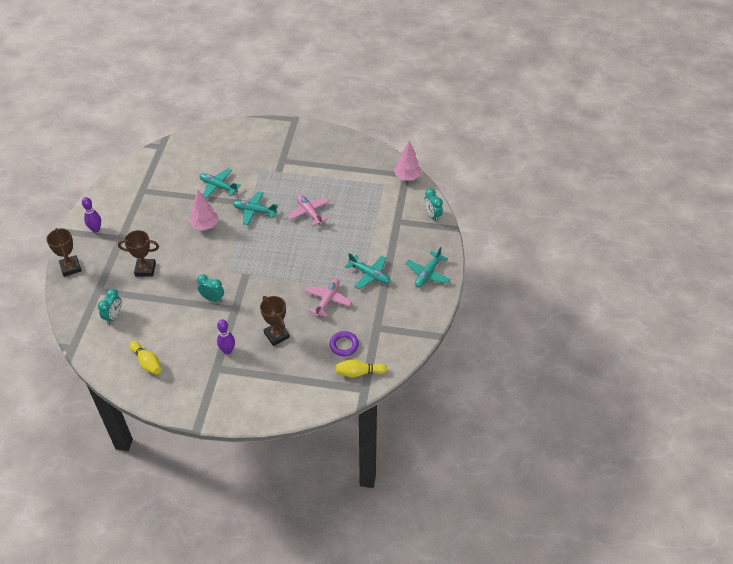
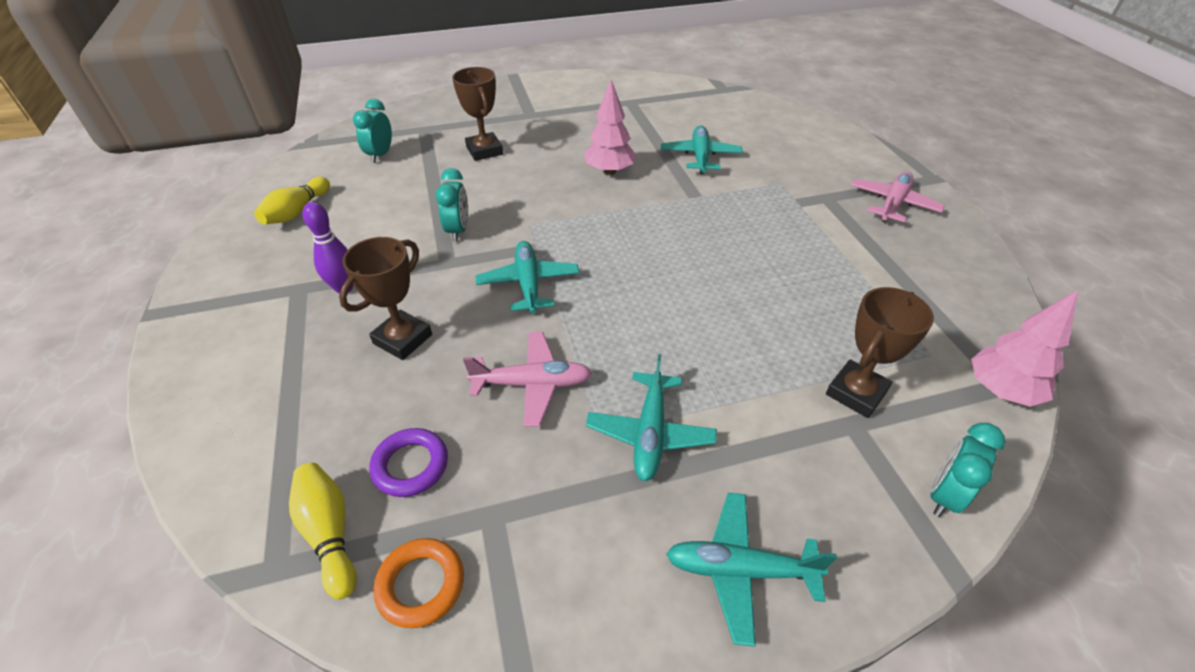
camera: 65 degrees right, 5 degrees down
brown trophy [46,228,82,277] -> brown trophy moved to [826,287,934,418]
purple bowling pin [82,197,101,233] -> none
turquoise clock [98,289,122,324] -> turquoise clock turned 105 degrees clockwise [353,99,392,163]
turquoise plane [233,191,278,225] -> turquoise plane moved to [476,241,580,314]
pink plane [288,194,330,226] -> pink plane moved to [851,171,945,222]
none -> orange ring [373,538,464,628]

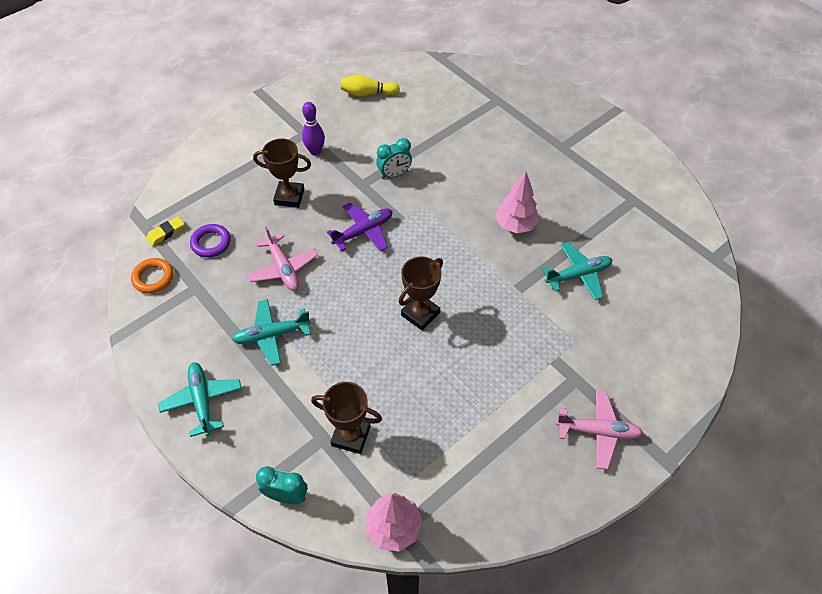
camera: 65 degrees right, 10 degrees up
yellow bowling pin [289,463,357,600] -> yellow eraser [146,216,184,246]
turquoise clock [353,99,392,163] -> none
brown trophy [452,67,503,161] -> brown trophy moved to [399,256,443,331]
turquoise plane [476,241,580,314] -> purple plane [327,202,392,252]

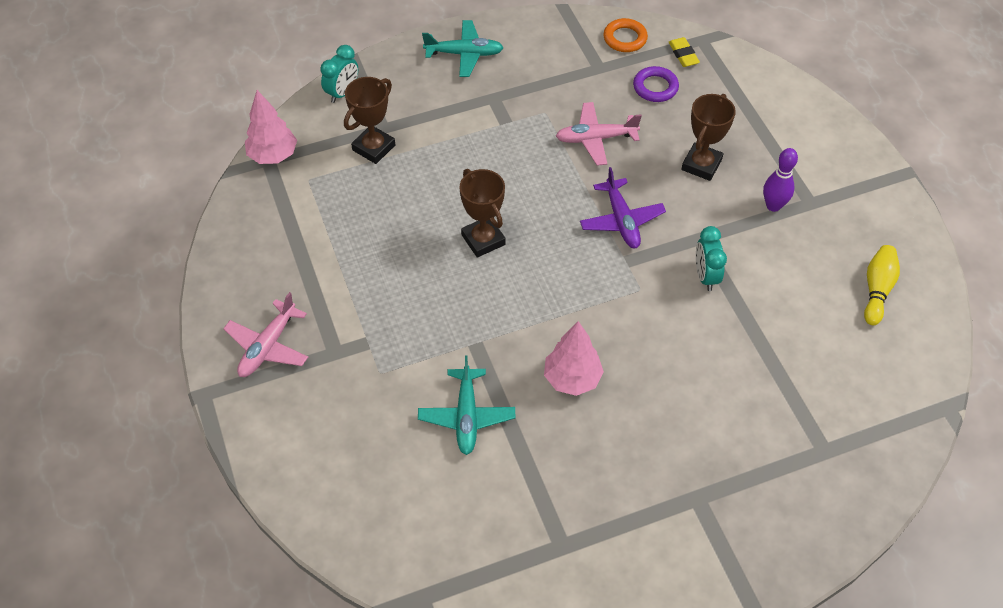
camera: 110 degrees right, 0 degrees up
turquoise plane [232,299,311,366] -> none

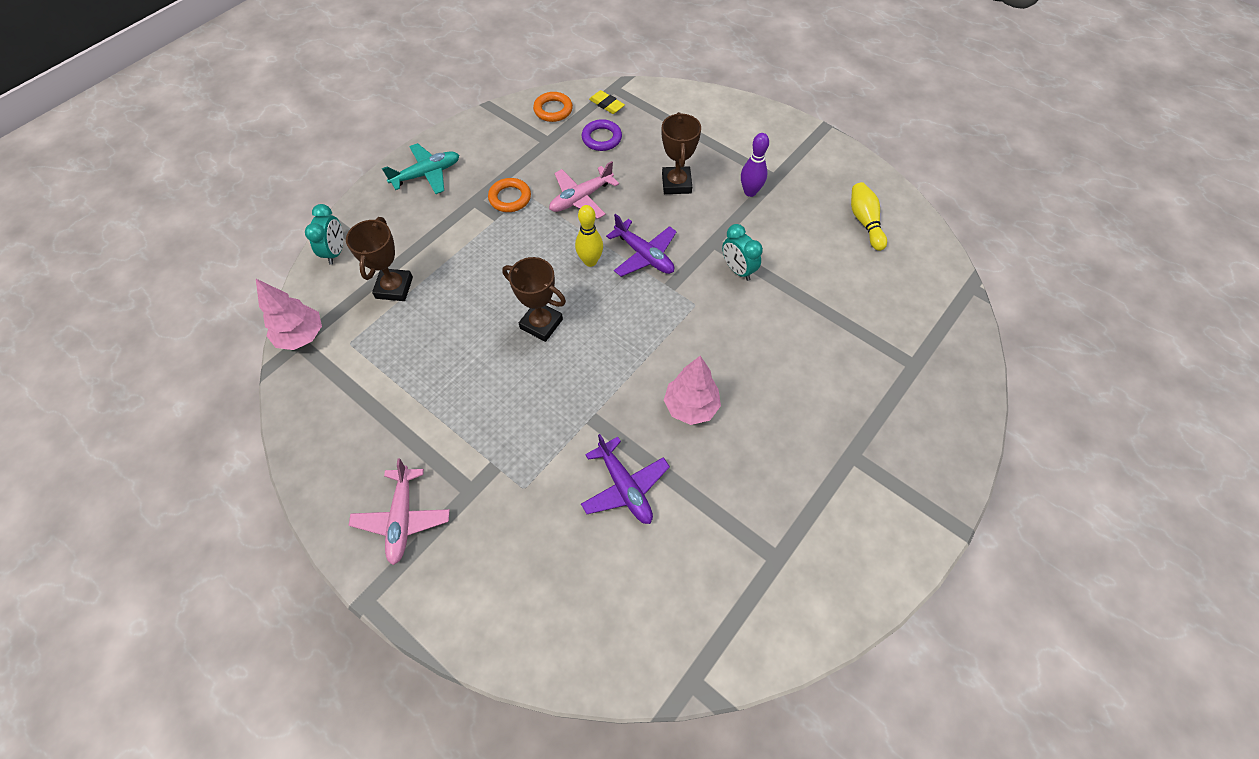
camera: 30 degrees left, 5 degrees up
turquoise plane [418,355,515,455] -> purple plane [581,434,670,524]
none -> orange ring [488,178,531,212]
none -> yellow bowling pin [575,205,603,267]

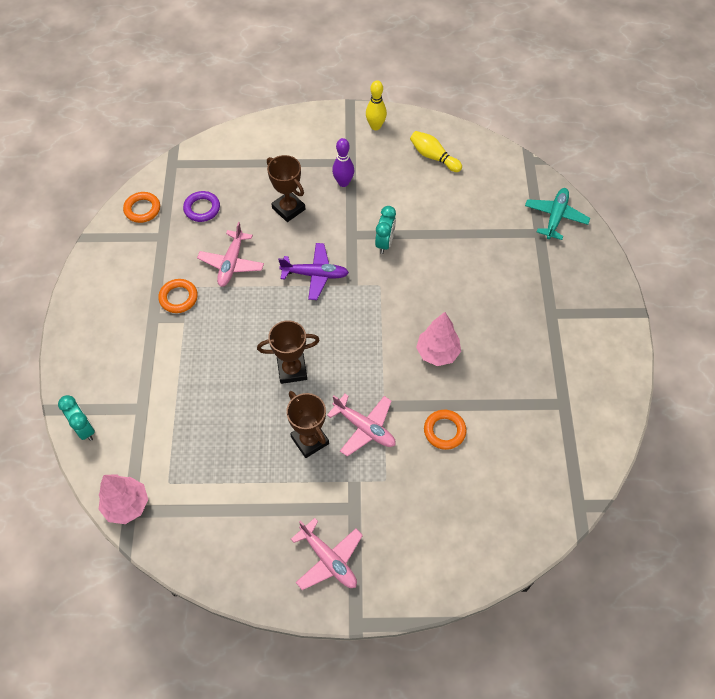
camera: 40 degrees left, 0 degrees up
brown trophy [346,217,413,301] -> brown trophy moved to [286,391,329,458]
turquoise plane [382,143,459,194] -> turquoise plane moved to [525,188,590,240]
yellow bowling pin [575,205,603,267] -> yellow bowling pin moved to [366,80,387,130]
purple plane [581,434,670,524] -> orange ring [424,410,467,450]
yellow eraser [589,90,625,114] -> none
turquoise clock [722,224,763,281] -> turquoise clock turned 90 degrees counterclockwise [375,206,396,254]
none -> pink plane [327,394,396,457]

